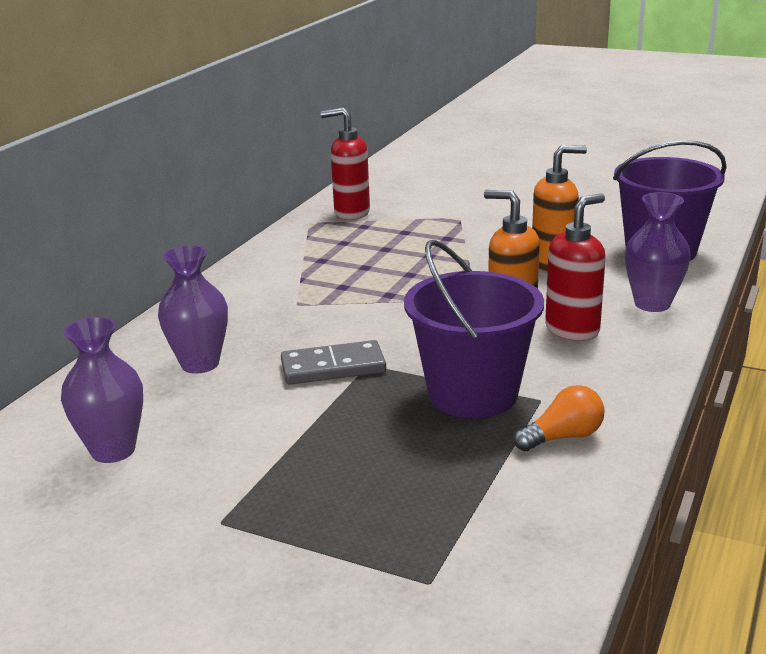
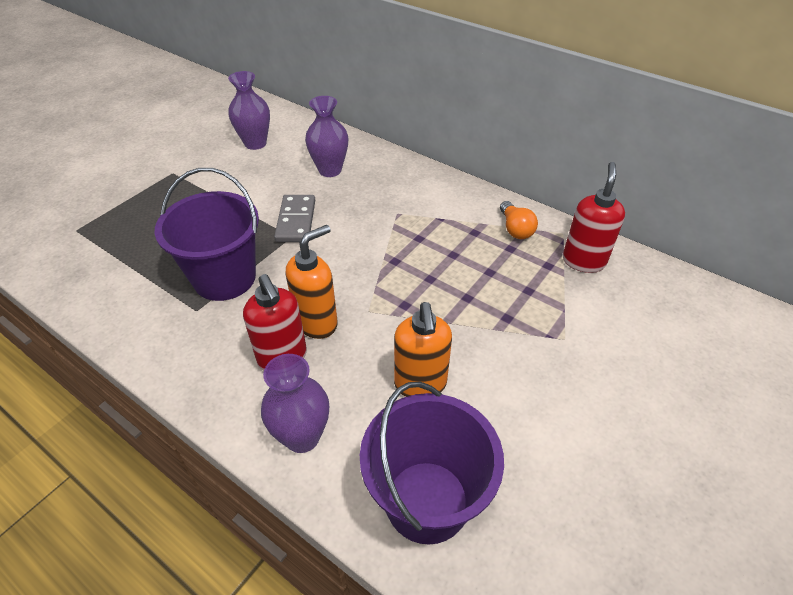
camera: 100 degrees right, 20 degrees up
orange light bulb [514,385,604,451] -> orange light bulb moved to [500,201,538,239]

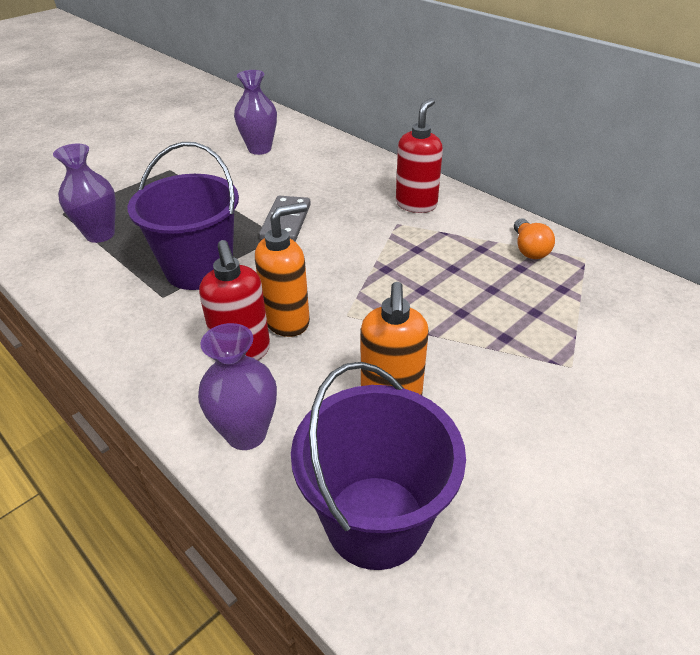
camera: 10 degrees right, 5 degrees down
purple vase [305,96,349,177] -> purple vase moved to [53,144,116,243]
red soap dispenser [563,162,625,273] -> red soap dispenser moved to [396,98,443,213]

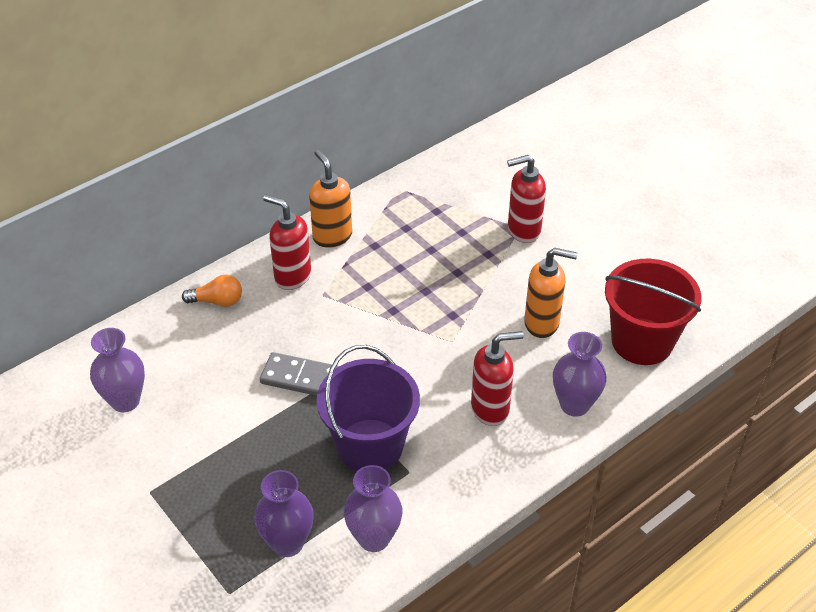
camera: 85 degrees left, 5 degrees up
orange soap dispenser [255,202,310,337] -> orange soap dispenser moved to [309,150,352,248]
purple bucket [291,362,466,570] -> red bucket [605,259,702,365]
orange light bulb [514,218,555,259] -> orange light bulb moved to [182,275,242,307]
none -> purple vase [344,465,402,552]
none -> red soap dispenser [507,155,546,243]

